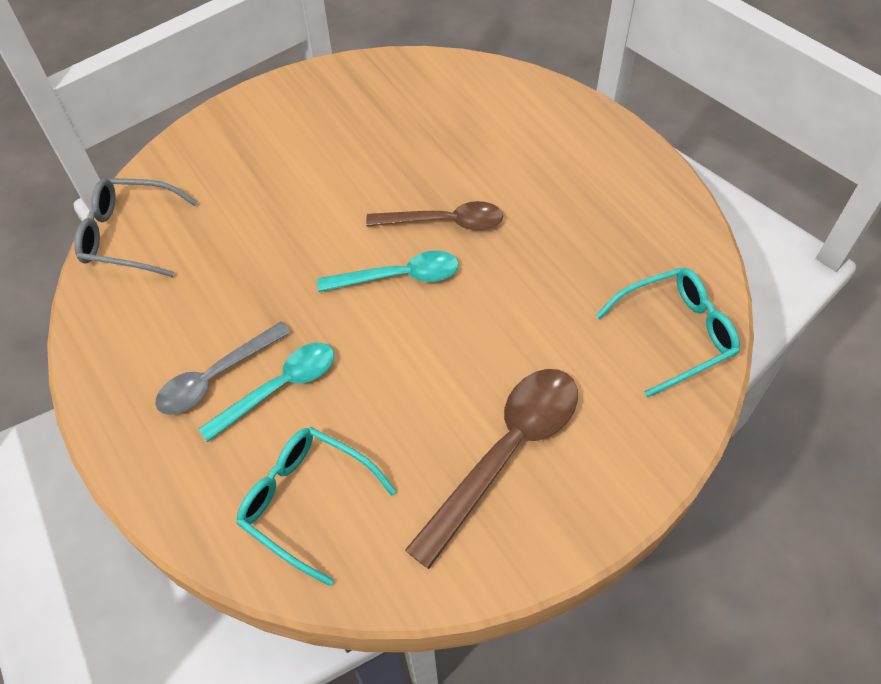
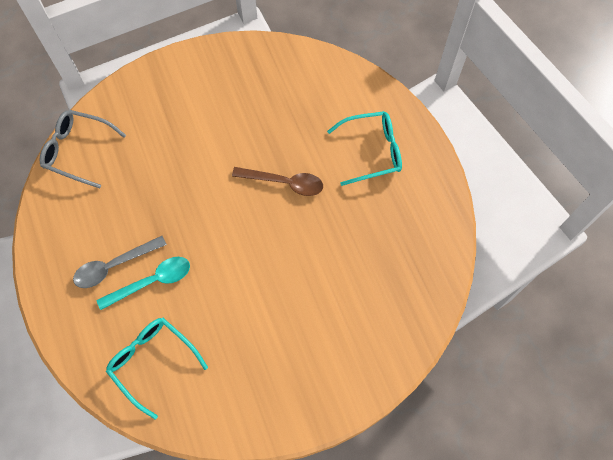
camera: 10 degrees right, 10 degrees up
turquoise spoon [317,251,459,292] -> none
brown spoon [405,369,578,569] -> none
turquoise glasses [596,267,740,397] -> turquoise glasses moved to [327,111,402,186]

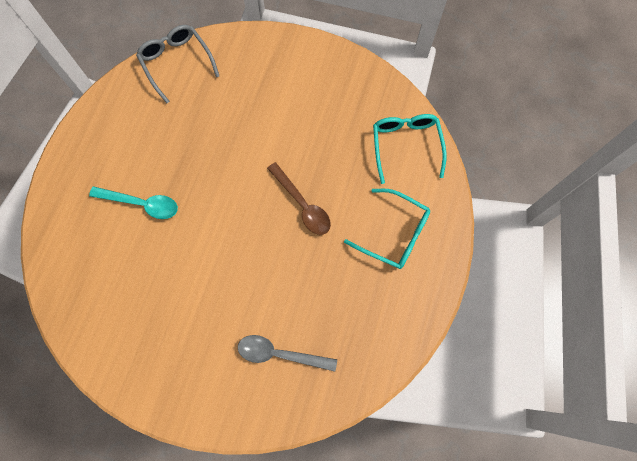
camera: 40 degrees right, 5 degrees up
grey spoon [73,236,167,288] -> grey spoon moved to [238,335,337,372]
turquoise glasses [106,318,208,419] -> turquoise glasses moved to [373,114,447,184]

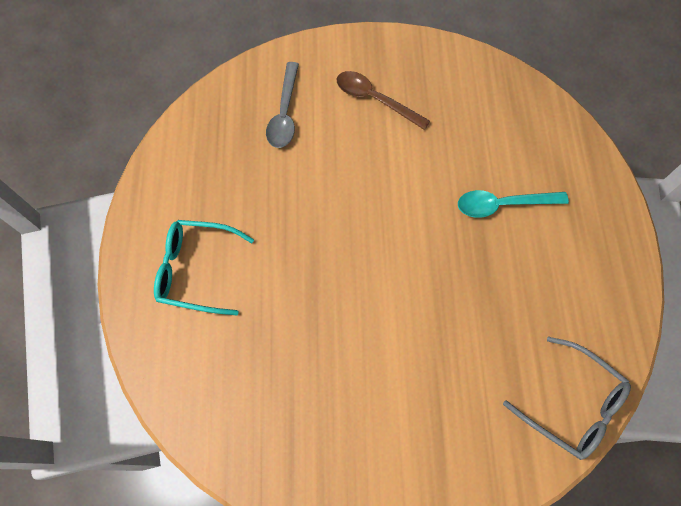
camera: 160 degrees right, 5 degrees down
grey spoon [238,335,337,372] -> grey spoon turned 105 degrees clockwise [266,62,299,148]
brown spoon [267,162,331,235] -> brown spoon moved to [337,71,430,130]
turquoise glasses [373,114,447,184] -> none

